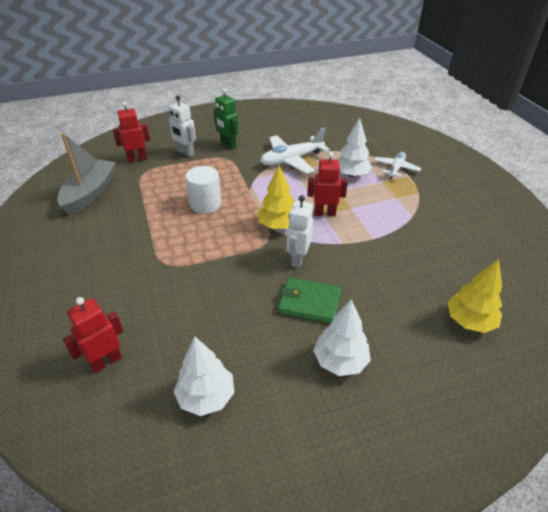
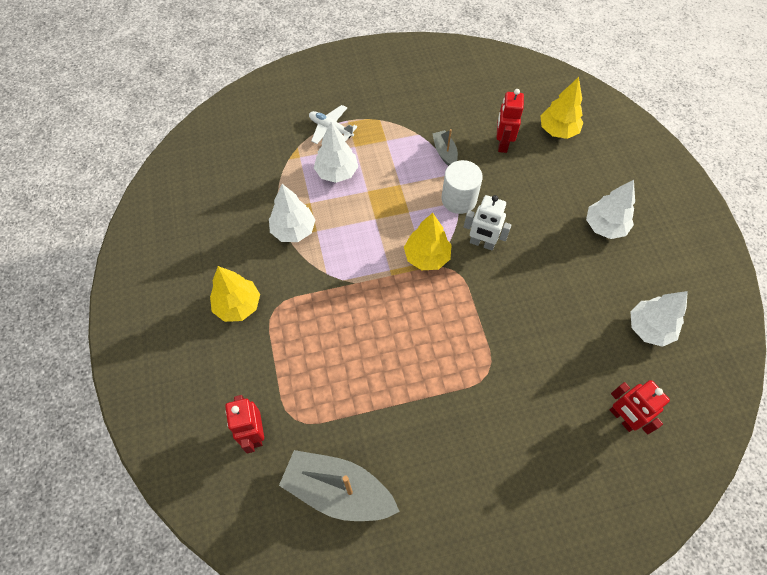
camera: 85 degrees left, 20 degrees up
white robot [168,95,196,157] -> none
white cylinder [185,166,221,214] -> white cylinder moved to [441,160,483,214]
green robot [214,88,239,149] -> yellow tree [210,266,260,322]
white plane [261,128,330,174] -> white tree [269,184,316,242]
green wallet [278,277,341,324] -> none
red robot [307,152,348,216] -> red robot moved to [496,89,524,153]
none -> grey boat [432,129,458,166]

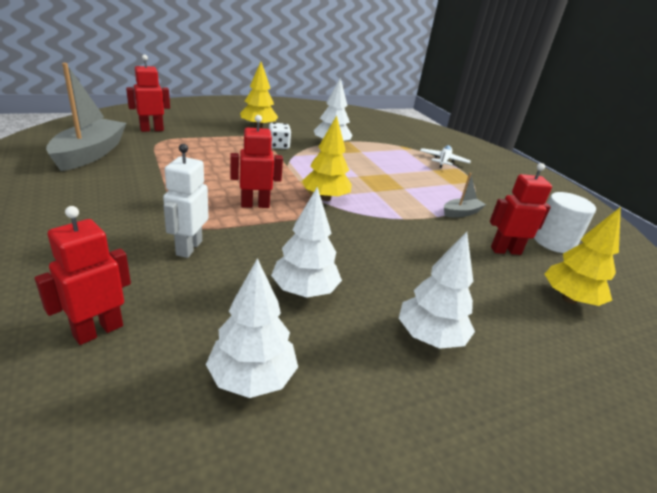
camera: 75 degrees right, 30 degrees down
white tree [314,122,358,183] -> white tree moved to [271,187,342,297]
white cylinder [441,160,483,214] -> white cylinder moved to [534,192,596,253]
white robot [464,195,512,251] -> white robot moved to [163,144,208,258]
none -> red robot [230,115,283,208]
none -> white dice [269,123,291,149]

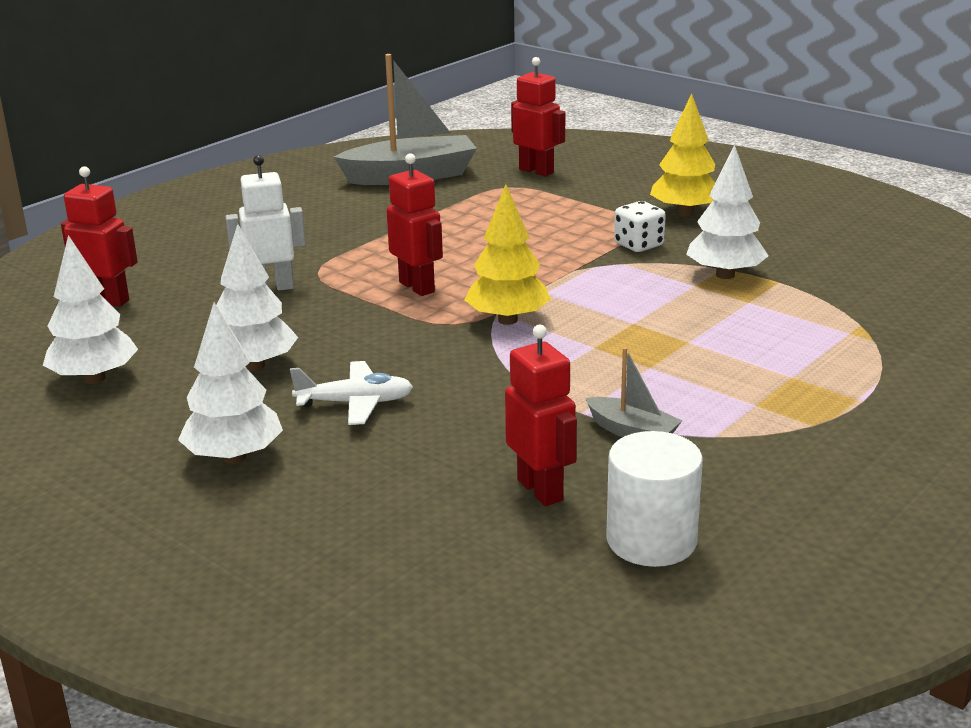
camera: 70 degrees right, 5 degrees down
white plane [420,145,471,168] -> white plane moved to [290,361,413,425]
yellow tree [545,207,621,306] -> none

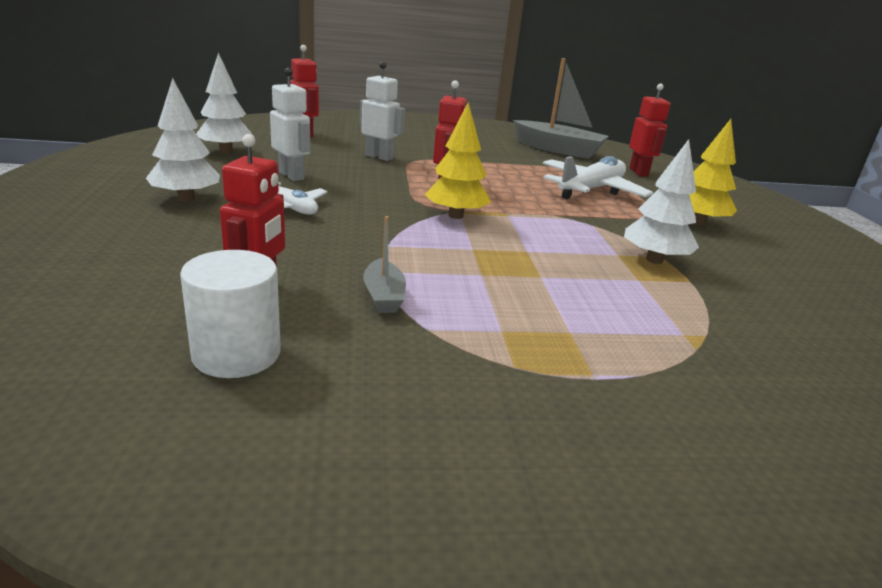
camera: 40 degrees right, 0 degrees up
white tree [216,224,298,371] -> white robot [270,68,310,181]
white dice [614,201,666,252] -> none
none -> white plane [543,156,653,199]

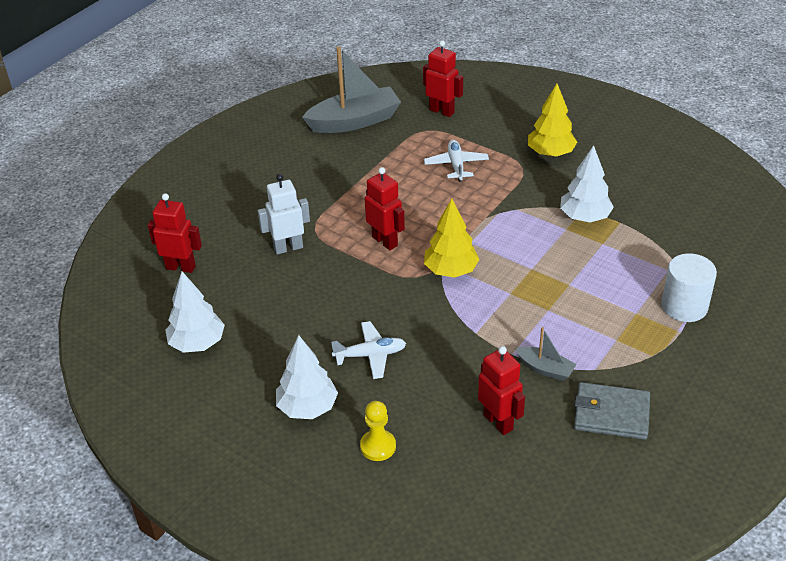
camera: 45 degrees left, 15 degrees up
white cylinder [180,250,281,378] -> white cylinder moved to [661,253,717,322]
white robot [270,68,310,181] -> none
white plane [543,156,653,199] -> white plane [424,140,489,182], size x0.61
none -> yellow pawn [360,401,396,461]
none -> grey wallet [574,382,650,440]

